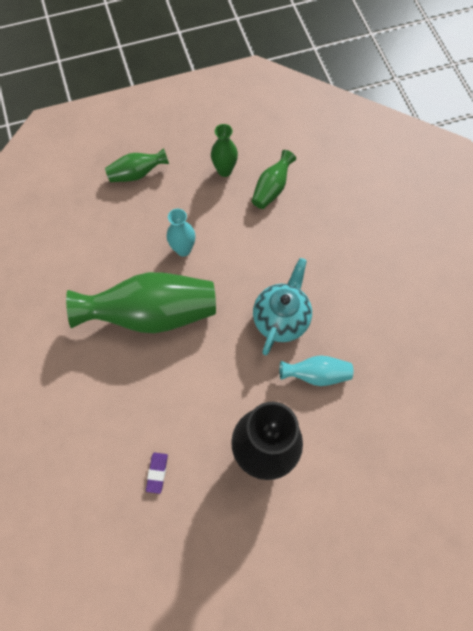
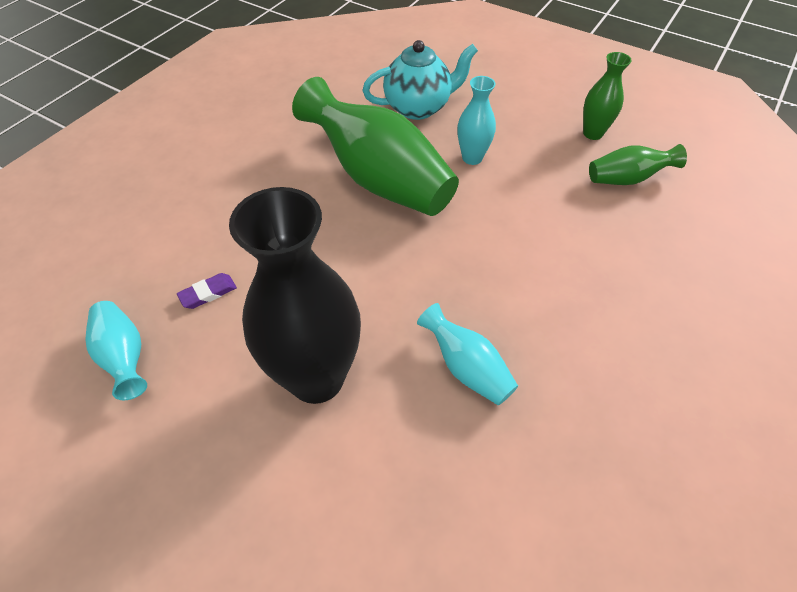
camera: 50 degrees right, 15 degrees down
green vase [105,148,169,182] -> none
turquoise teapot [253,258,312,355] -> turquoise teapot moved to [362,40,478,120]
none -> turquoise vase [86,301,147,400]

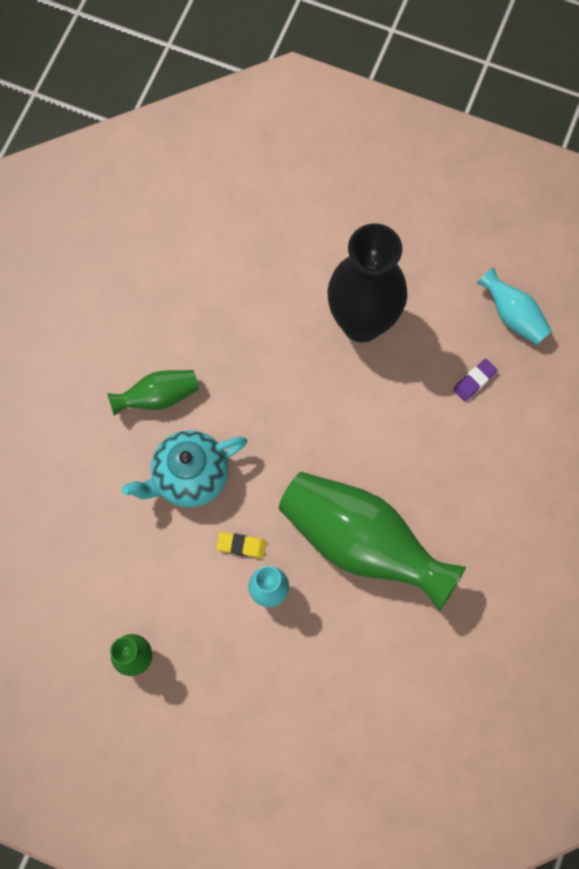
camera: 170 degrees right, 20 degrees up
turquoise teapot [362,40,478,120] -> turquoise teapot moved to [122,430,247,507]
turquoise vase [417,303,518,405] -> none
green vase [589,144,687,185] -> green vase moved to [107,370,199,416]
none -> yellow eraser [216,532,266,558]

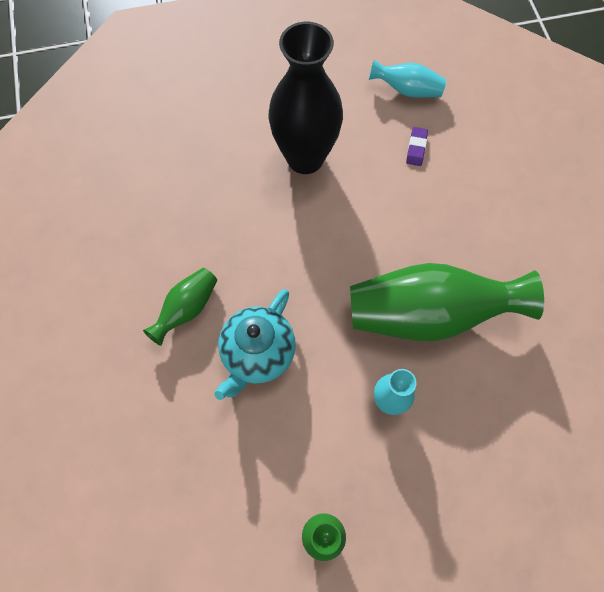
camera: 35 degrees left, 5 degrees down
yellow eraser [216,532,266,558] -> none

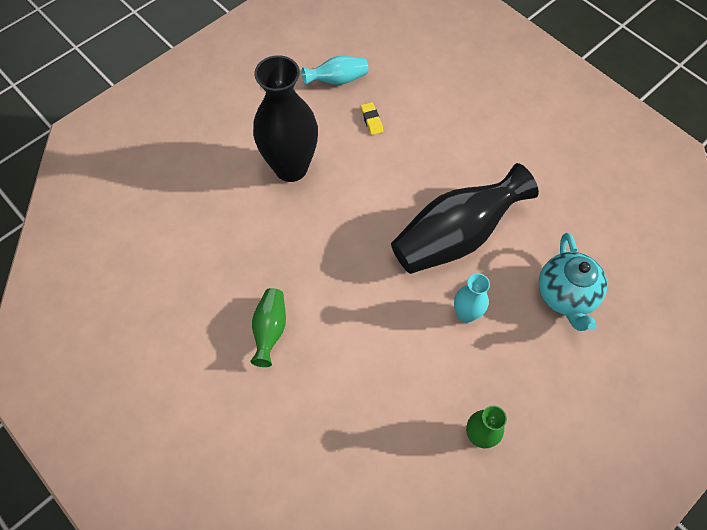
camera: 30 degrees left, 5 degrees down
turquoise teapot [214,289,296,400] -> turquoise teapot moved to [539,233,607,331]
green vase [350,263,544,341] -> black vase [391,163,539,274]
purple eraser [406,127,428,166] -> yellow eraser [360,102,383,135]

